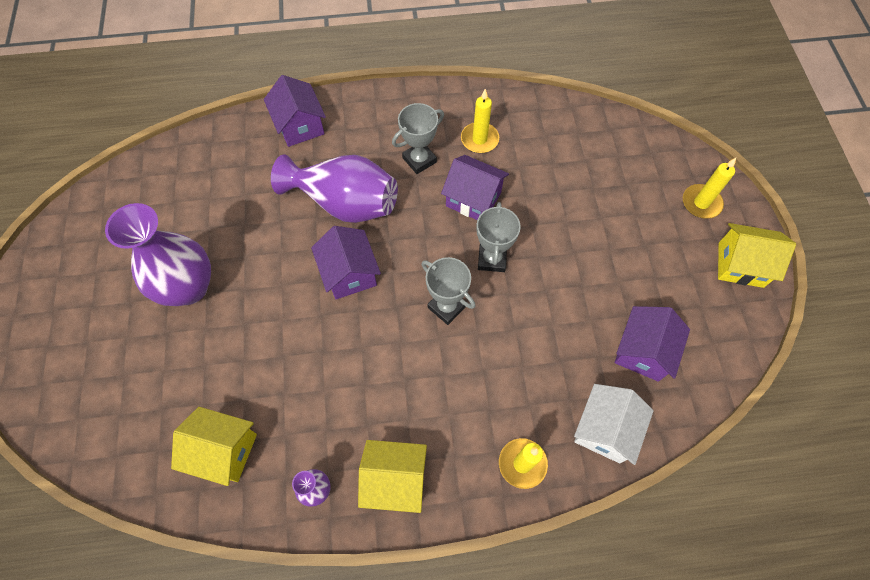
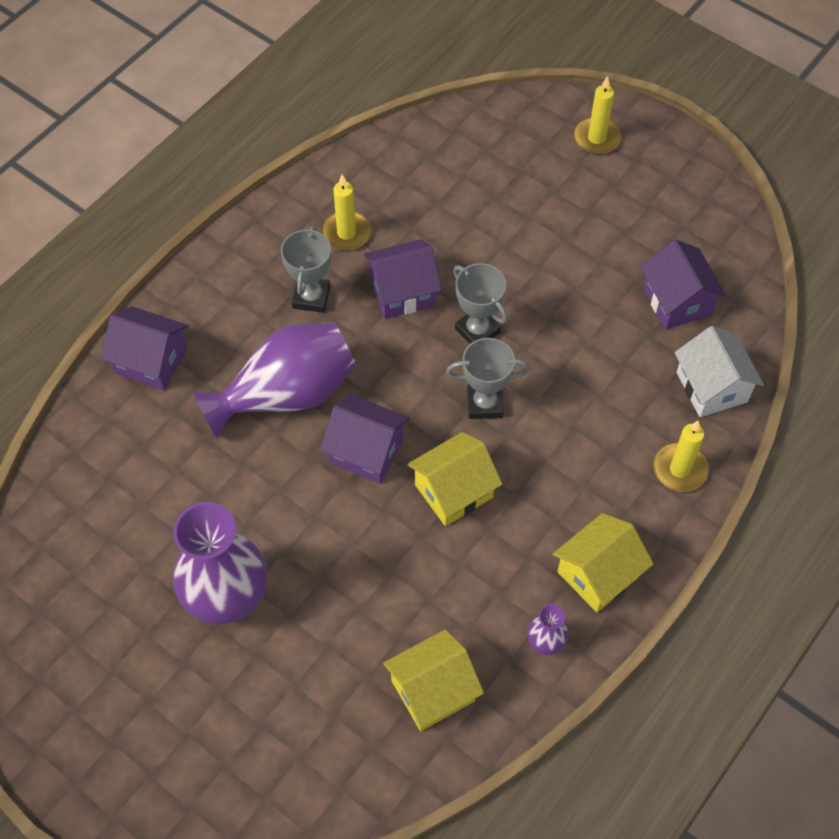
camera: 45 degrees left, 5 degrees down
yellow house [718,223,796,288] -> yellow house moved to [407,432,502,526]

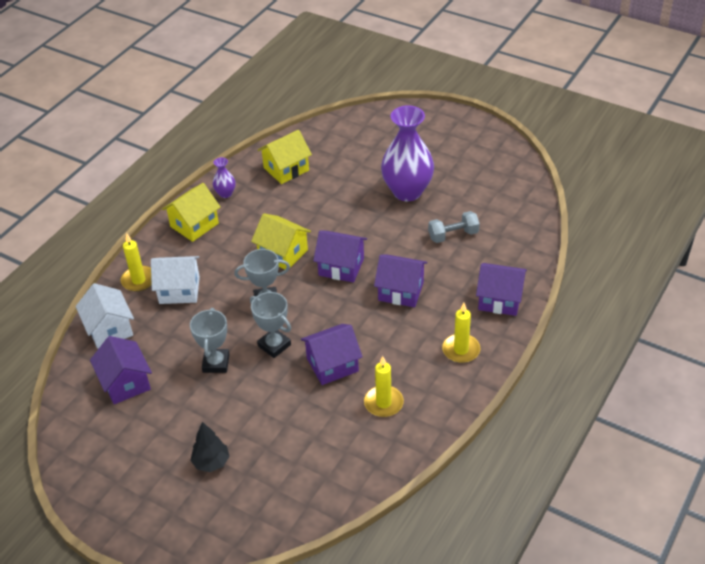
camera: 175 degrees right, 15 degrees down
purple vase [193,323,356,438] -> purple house [374,254,428,307]
grey trophy [281,226,331,313] -> grey trophy moved to [190,308,230,373]
yellow house [407,432,502,526] -> yellow house turned 75 degrees clockwise [251,213,311,269]
yellow candle [574,76,621,154] -> yellow candle moved to [442,303,480,363]
none -> white house [151,256,200,304]
none -> black tree [190,422,230,472]
none -> grey dumbbell [428,211,480,243]

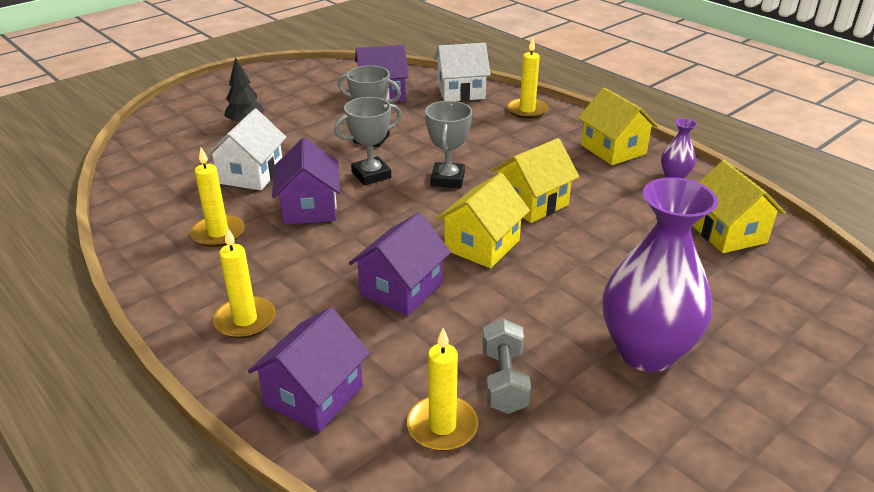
camera: 105 degrees right, 10 degrees down
white house [151,256,200,304] -> white house moved to [206,109,287,190]
purple house [313,230,367,283] -> yellow house [436,173,530,268]
none -> yellow candle [407,328,478,451]

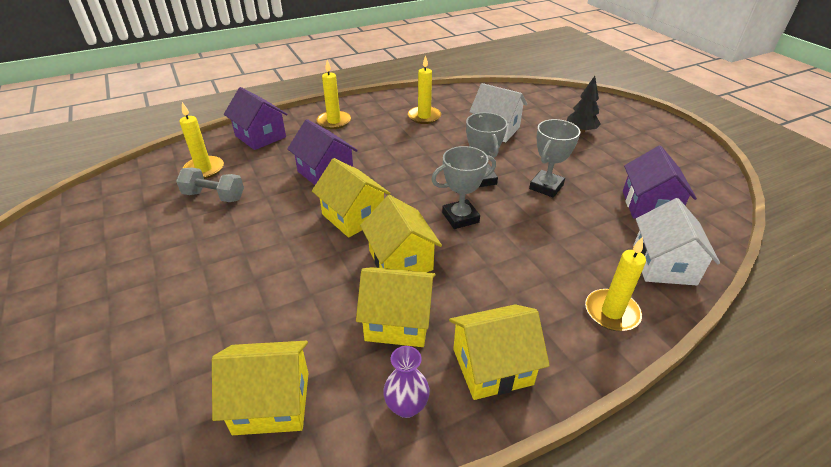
camera: 105 degrees right, 5 degrees up
purple house [272,138,340,225] -> none
grey trophy [425,101,472,188] -> grey trophy turned 45 degrees counterclockwise [431,146,496,229]
purple vase [603,177,718,372] -> none
none -> yellow house [356,267,436,347]

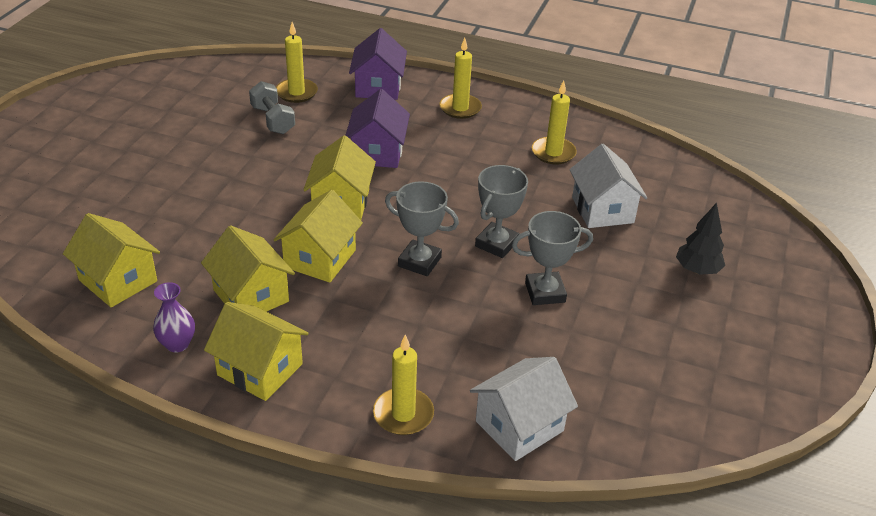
camera: 45 degrees right, 0 degrees up
purple house [623,146,697,219] -> none

